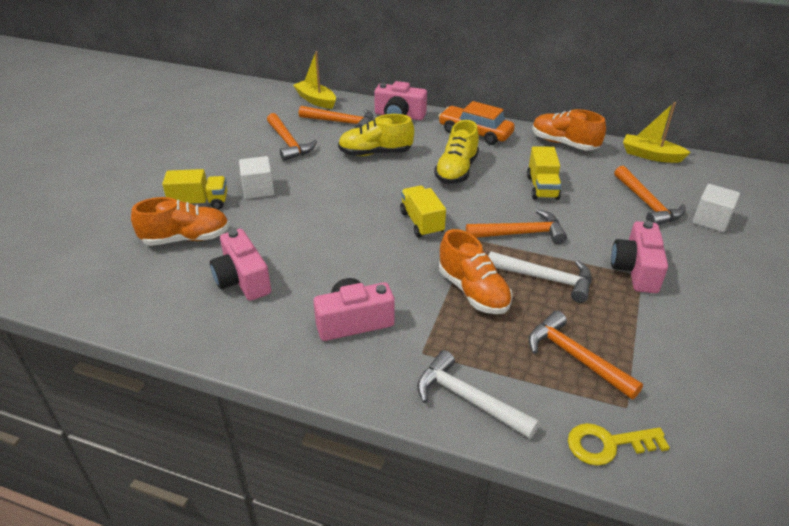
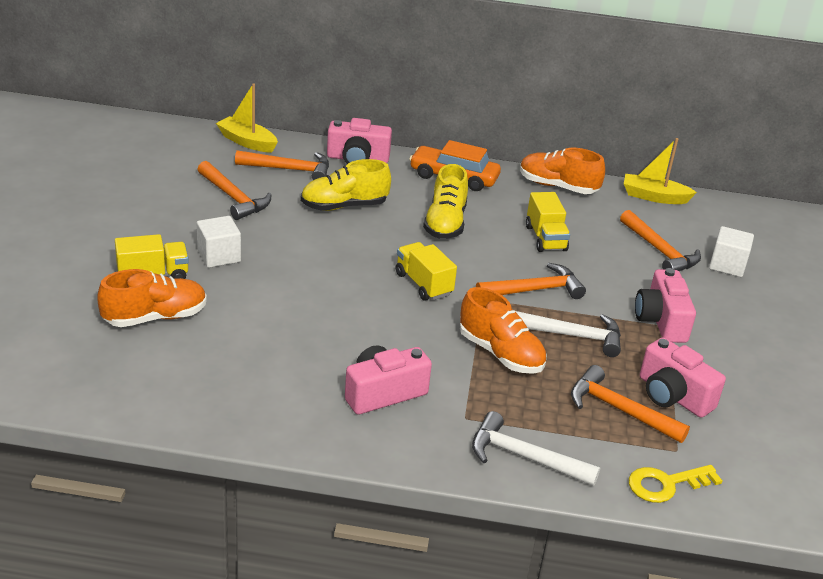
camera: 15 degrees left, 5 degrees down
pink camera [210,229,271,301] -> pink camera moved to [640,337,726,418]

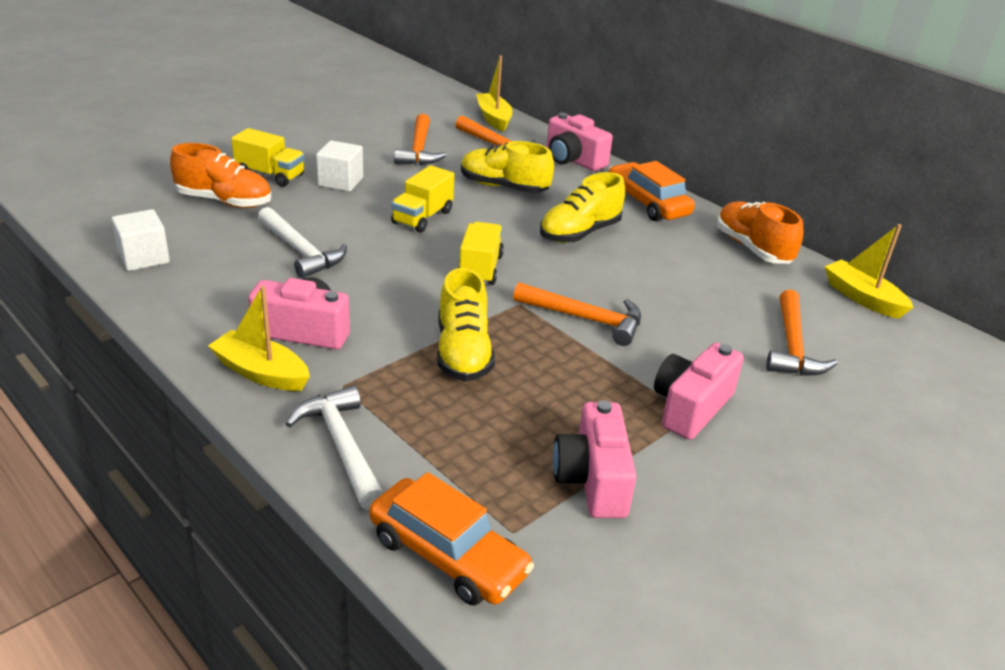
camera: 40 degrees right, 0 degrees up
orange shoe [460,287,547,374] -> yellow shoe [437,268,495,382]
white hammer [515,311,621,357] -> white hammer moved to [258,207,347,278]
yellow truck [526,192,570,252] -> yellow truck moved to [391,165,454,233]
orange hammer [571,365,690,443] -> none
yellow key [629,465,723,503] -> orange car [369,472,534,606]
white cube [709,226,754,277] -> white cube moved to [111,209,170,271]
none -> yellow boat [208,286,310,391]

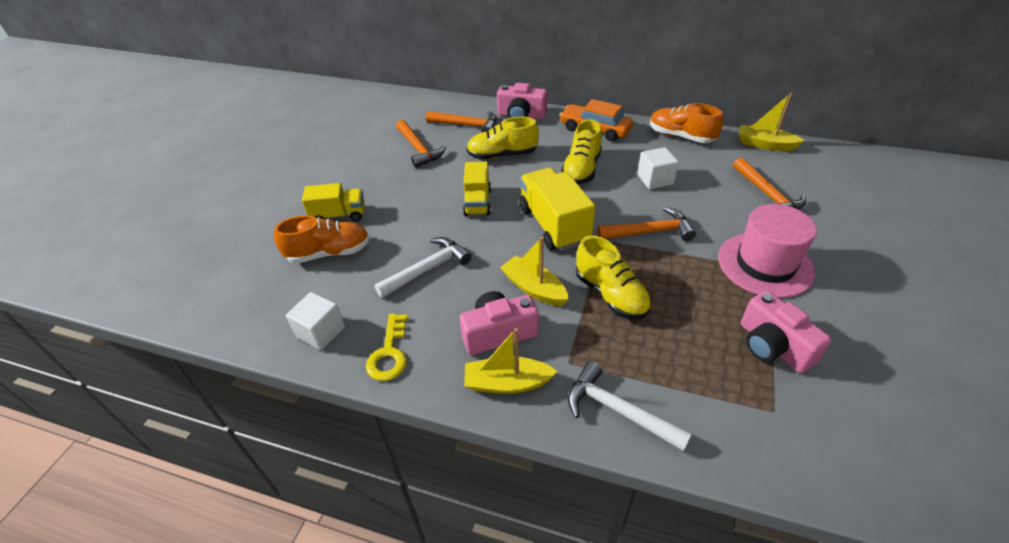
camera: 25 degrees left, 10 degrees up
white hammer [258,207,347,278] -> white hammer turned 60 degrees counterclockwise [374,237,472,298]
white cube [316,140,363,192] -> white cube moved to [637,147,679,189]
orange car [369,472,534,606] -> none
yellow truck [459,222,504,285] -> yellow truck [519,168,595,251], size x1.58
yellow boat [476,56,513,132] -> yellow boat moved to [500,237,569,306]
pink camera [654,343,744,440] -> pink hat [718,204,817,298]
none -> yellow key [366,314,408,381]

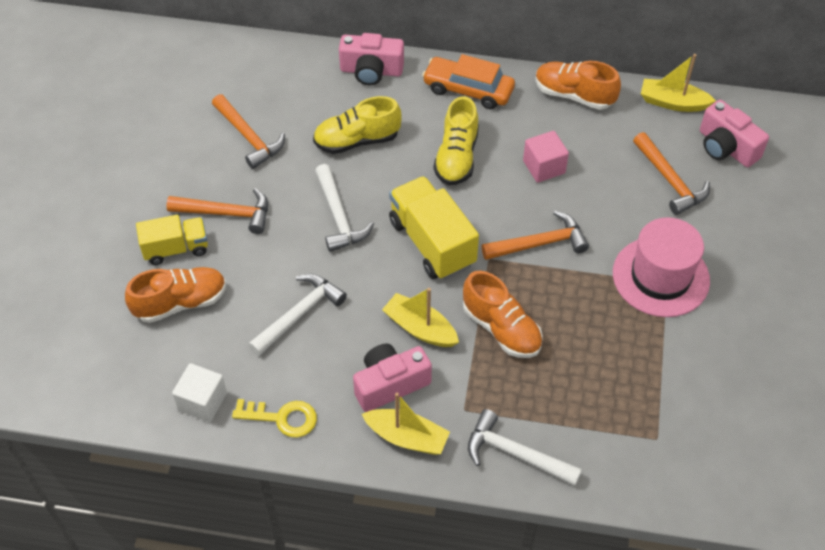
camera: 10 degrees left, 10 degrees up
yellow key [366,314,408,381] -> yellow key turned 75 degrees counterclockwise [232,399,317,438]
orange hammer [426,111,497,133] -> orange hammer moved to [167,188,268,234]
yellow truck [463,161,491,216] -> white hammer [315,164,374,252]
yellow boat [464,328,557,394] -> yellow boat turned 150 degrees counterclockwise [362,393,450,455]
yellow shoe [576,236,651,320] -> orange shoe [463,271,543,358]
white cube [637,147,679,189] -> pink cube [523,131,569,183]
pink camera [741,290,832,373] -> pink camera moved to [700,100,769,167]

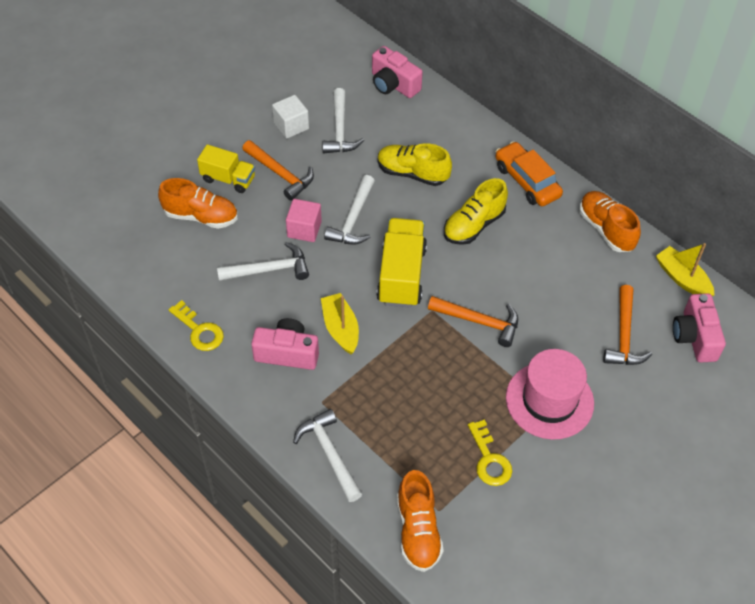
camera: 35 degrees right, 0 degrees up
white cube [172,363,227,422] -> white cube moved to [272,95,309,139]
orange hammer [212,94,285,169] -> white hammer [323,88,364,153]
pink camera [339,33,404,85] -> pink camera moved to [372,46,423,98]
yellow boat [362,393,450,455] -> none
orange shoe [463,271,543,358] -> orange shoe moved to [397,470,444,572]
pink cube [523,131,569,183] -> pink cube moved to [286,199,322,242]
none -> yellow key [468,419,512,486]

